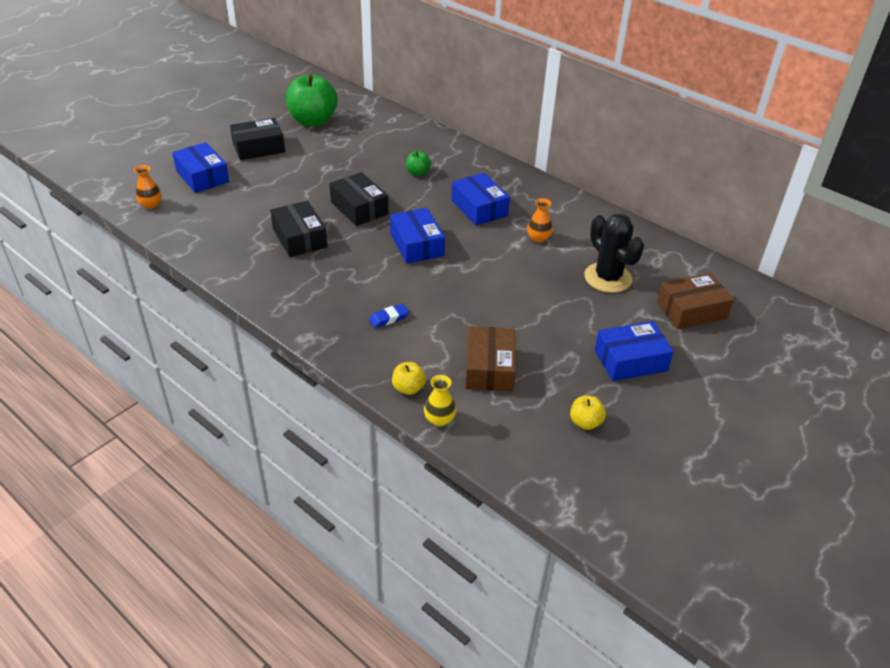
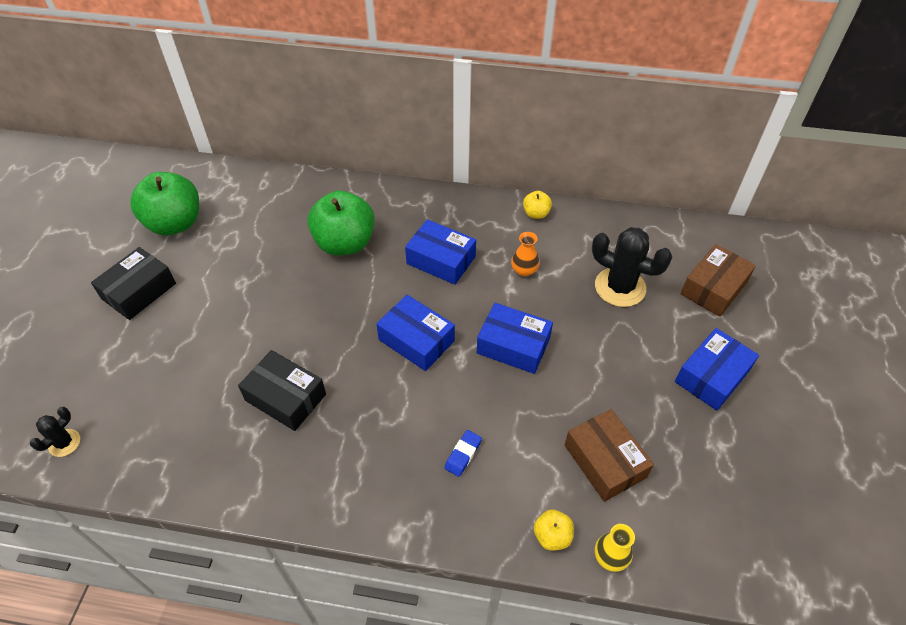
camera: 30 degrees left, 10 degrees up
orange vase [134,165,162,209] -> black cactus [30,407,80,457]
blue box [172,142,229,193] -> blue box moved to [477,303,553,374]
black box [329,172,388,226] -> none
green apple [406,151,431,176] -> green apple [308,191,375,255], size x2.19
yellow apple [570,396,606,430] -> yellow apple moved to [523,191,552,219]

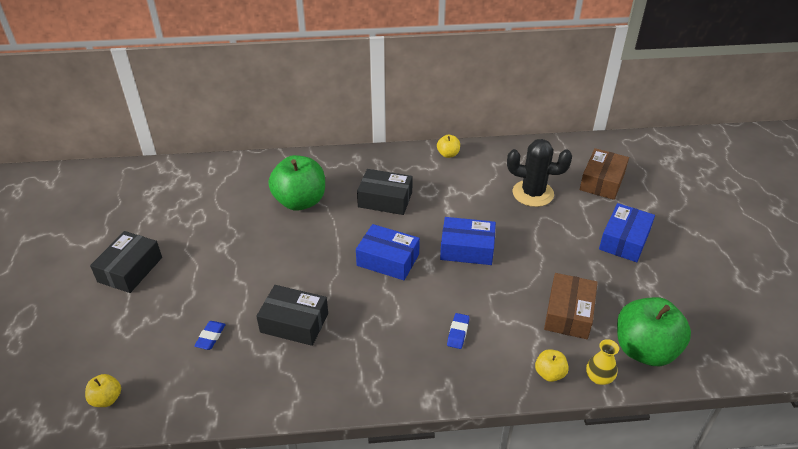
camera: 15 degrees left, 10 degrees down
black cactus [30,407,80,457] -> yellow apple [85,374,121,407]
green apple [130,172,199,236] -> green apple moved to [617,297,691,366]
blue box [405,219,476,285] -> black box [357,169,413,215]
orange vase [511,232,540,276] -> none
brown box [565,409,654,502] -> brown box turned 60 degrees clockwise [544,273,598,339]
none -> blue eraser [194,321,226,350]

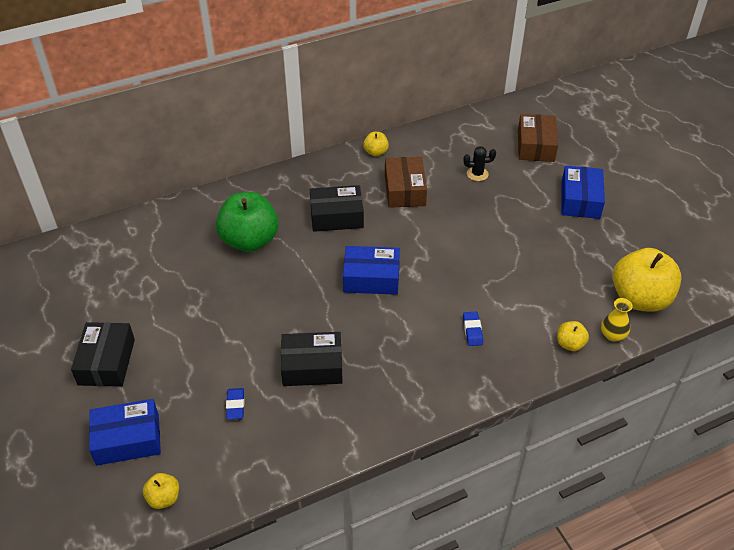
camera: 20 degrees left, 5 degrees up
blue box [440,217,496,265] -> blue box moved to [89,399,161,465]
black cactus [507,139,572,207] -> black cactus [463,146,496,181], size x0.51
brown box [544,273,598,339] -> brown box moved to [385,157,427,208]
green apple [617,297,691,366] -> yellow apple [613,248,682,312]

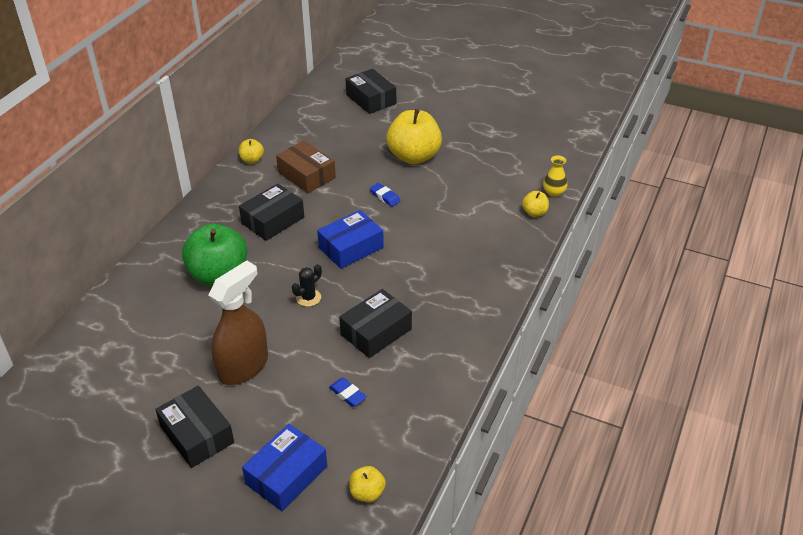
camera: 40 degrees left, 5 degrees down
black cactus [463,146,496,181] -> black cactus moved to [292,264,322,307]
blue eraser [463,312,483,346] -> blue eraser moved to [370,183,400,207]
brown box [518,114,558,162] -> black box [346,69,396,114]
blue box [561,165,605,219] -> none
yellow apple [613,248,682,312] -> yellow apple moved to [386,109,442,164]
none -> brown spray bottle [209,260,268,385]

